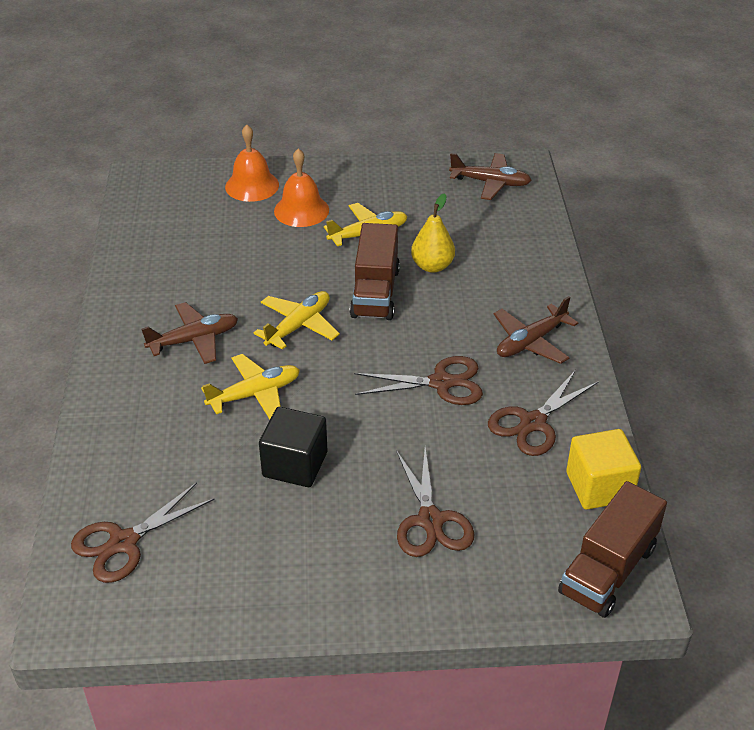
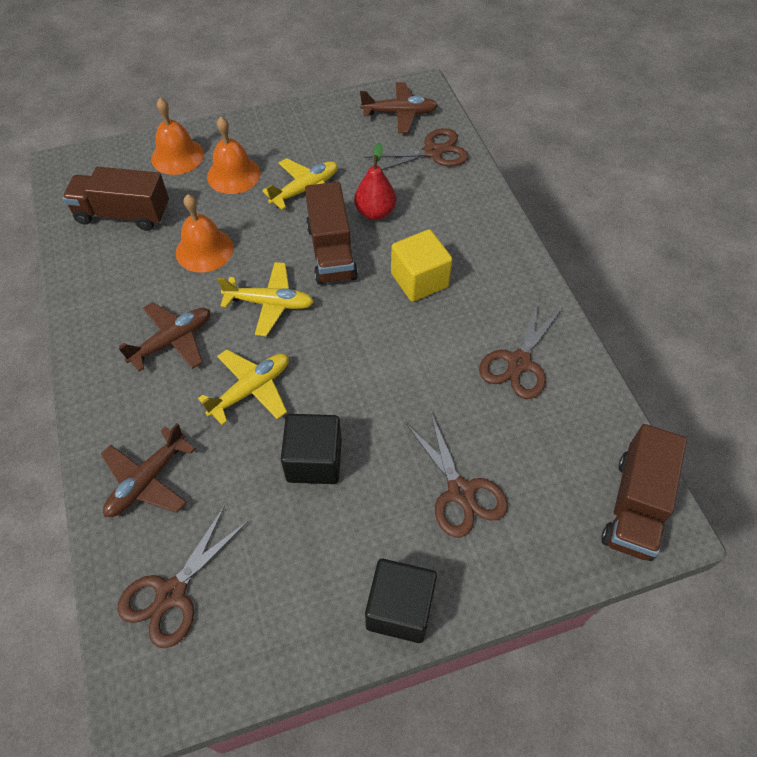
camera: 15 degrees left, 15 degrees up
yellow plane [254,291,340,350] -> yellow plane turned 75 degrees clockwise [217,262,314,336]
brown scissors [354,356,483,405] -> brown scissors moved to [364,128,468,170]
yellow pear [411,193,455,273] -> red pear [354,142,396,220]
brown plane [494,296,578,364] -> brown plane moved to [101,423,196,517]
yellow cube [566,429,641,510] -> yellow cube moved to [391,229,453,302]
none -> brown truck [63,167,169,231]
none -> orange bell [176,194,234,273]
none -> black cube [365,559,437,643]

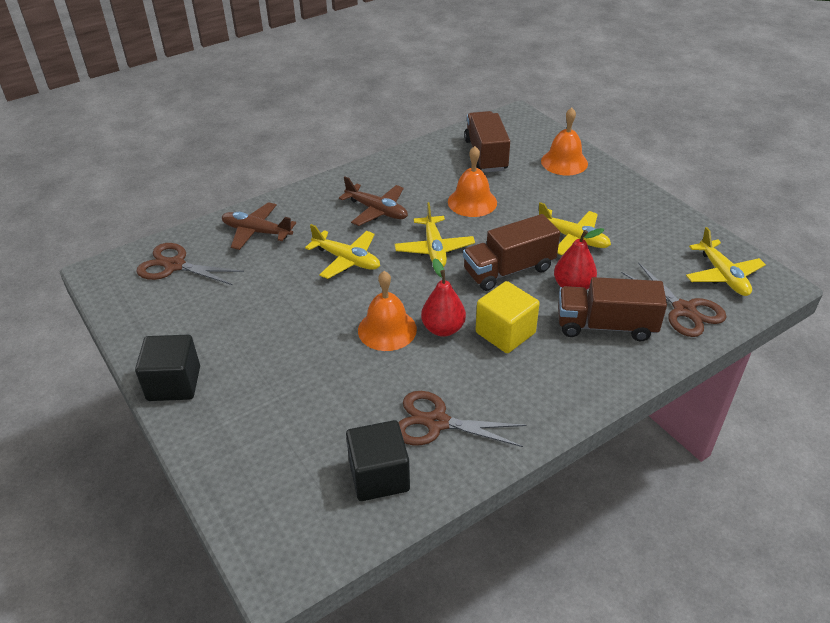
camera: 75 degrees right, 15 degrees down
orange bell [207,117,261,194] -> orange bell moved to [358,271,417,351]
black cube [281,414,342,484] -> black cube moved to [346,420,410,501]
brown plane [360,82,438,133] -> yellow plane [686,227,766,296]
brown scissors [405,412,508,537] -> none
brown truck [602,424,687,561] -> brown truck moved to [558,277,667,341]
none -> red pear [421,258,466,337]

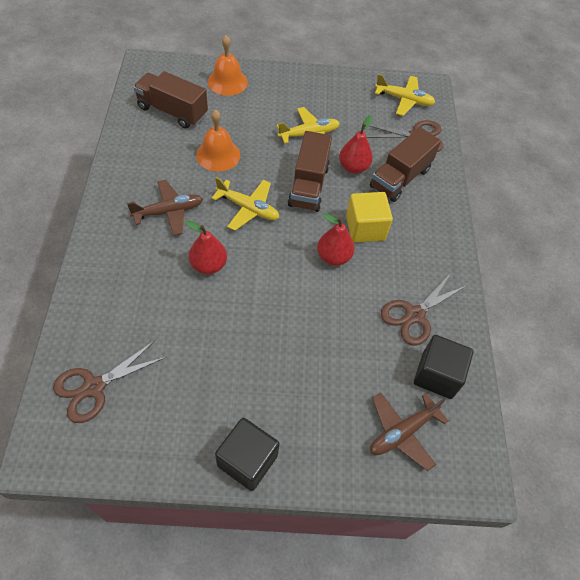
camera: 60 degrees left, 15 degrees up
brown plane [222,202,296,250] -> brown plane moved to [370,393,448,471]
yellow plane [305,224,380,279] -> red pear [186,220,227,274]
orange bell [358,271,417,351] -> none

